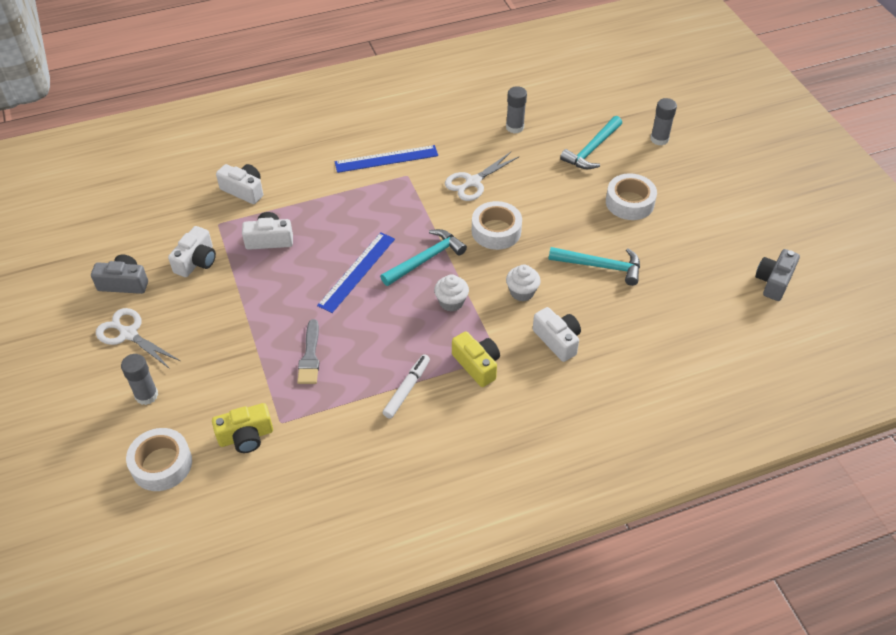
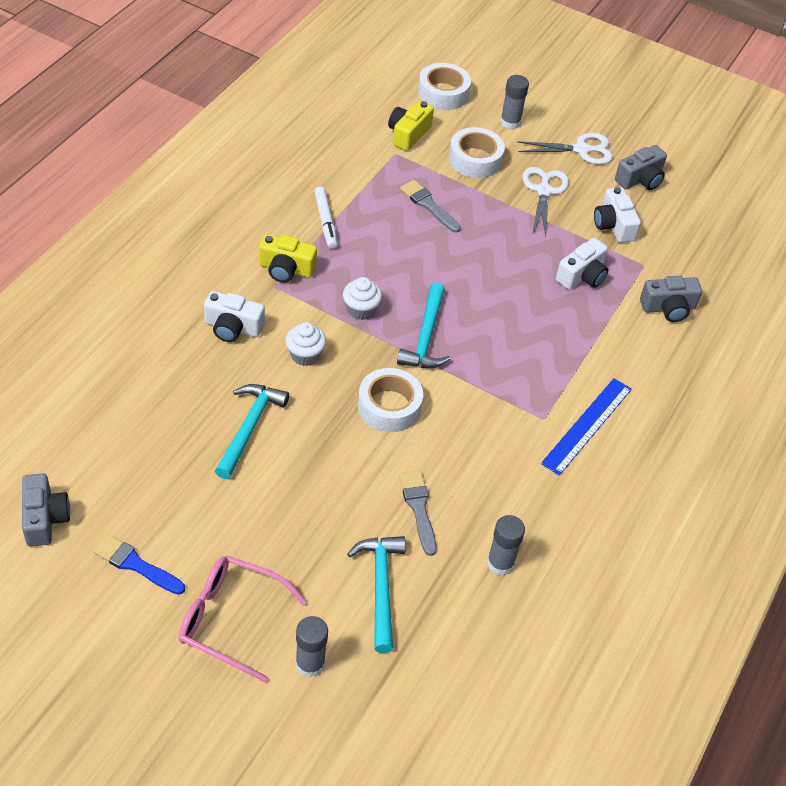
camera: 135 degrees right, 0 degrees up
white camera [216,164,263,204] -> grey camera [640,276,702,322]
blue ruler [317,232,395,313] -> none
white scissors [445,152,519,201] -> white scissors moved to [522,167,569,236]
turquoise hammer [549,247,640,286] -> turquoise hammer turned 135 degrees clockwise [215,384,289,479]
white tape [606,173,657,220] -> white tape moved to [449,127,505,178]
none -> blue brush [93,534,185,595]
none -> pink glasses [179,556,307,682]
none -> grey brush [399,471,437,556]

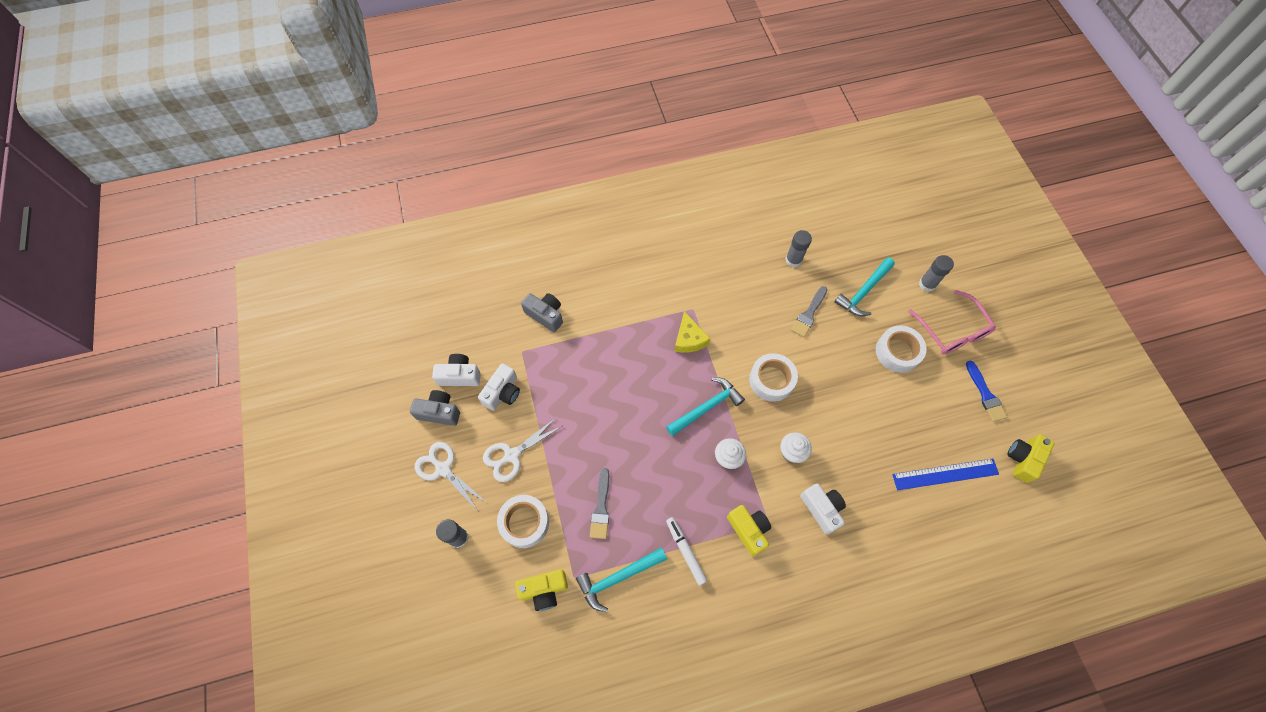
camera: 130 degrees left, 15 degrees up
grey camera [22,473,70,547] -> yellow camera [1007,434,1055,483]
turquoise hammer [215,384,289,479] -> turquoise hammer moved to [576,548,667,612]
white marker [314,187,337,249] -> white marker turned 60 degrees counterclockwise [666,517,707,586]
white tape [418,63,471,110] -> white tape moved to [876,326,927,373]
blue ruler [541,378,632,476] -> blue ruler moved to [892,459,999,490]
white camera [556,238,608,290] -> white camera moved to [432,354,481,386]
none -> yellow cheese [674,311,711,353]

